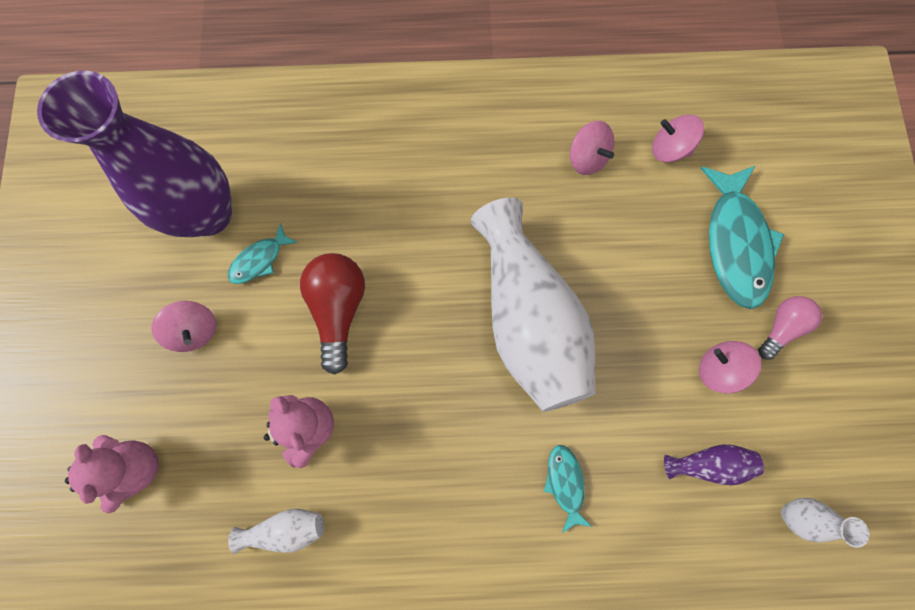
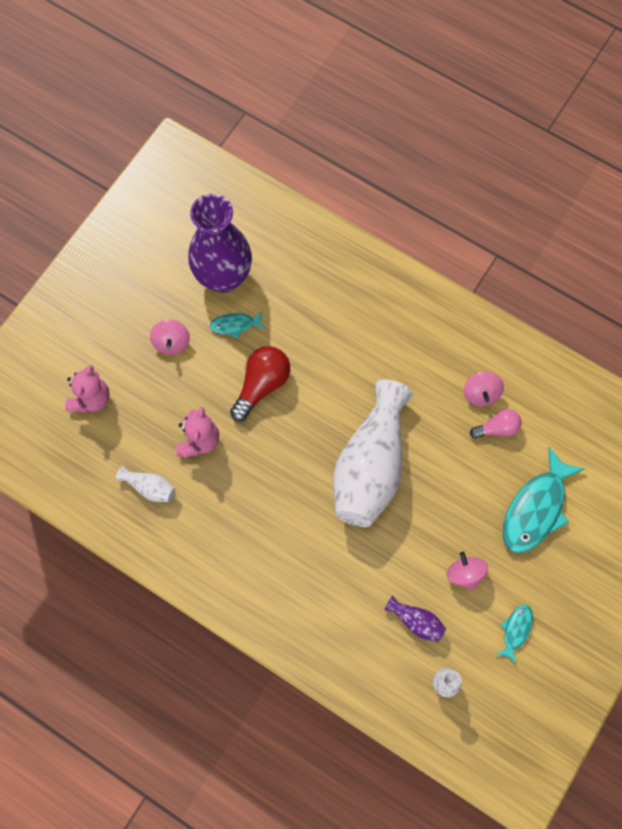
camera: 35 degrees right, 5 degrees down
turquoise fish [544,445,592,533] -> turquoise fish moved to [496,604,533,664]
pink spinning top [652,115,704,163] -> none
pink light bulb [758,296,822,360] -> pink light bulb moved to [470,409,522,439]

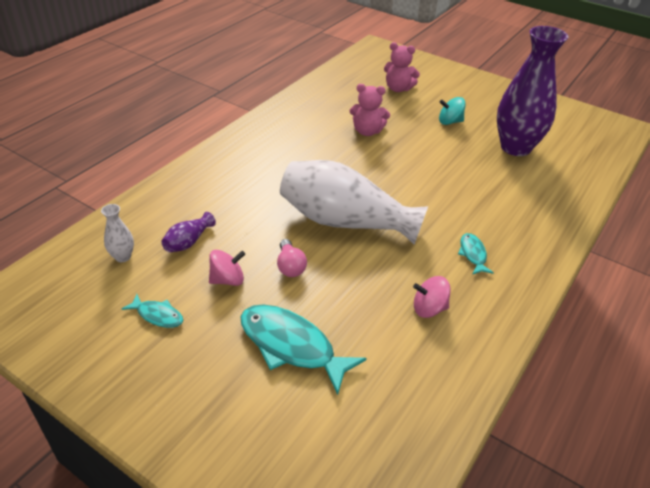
camera: 90 degrees right, 30 degrees down
white vase [116,466,176,502] -> none
pink spinning top [150,319,190,355] -> turquoise spinning top [439,97,466,125]
turquoise fish [210,312,265,338] -> turquoise fish moved to [458,233,494,275]
red light bulb [230,346,290,421] -> none
pink light bulb [470,409,522,439] -> pink light bulb moved to [277,239,307,277]

